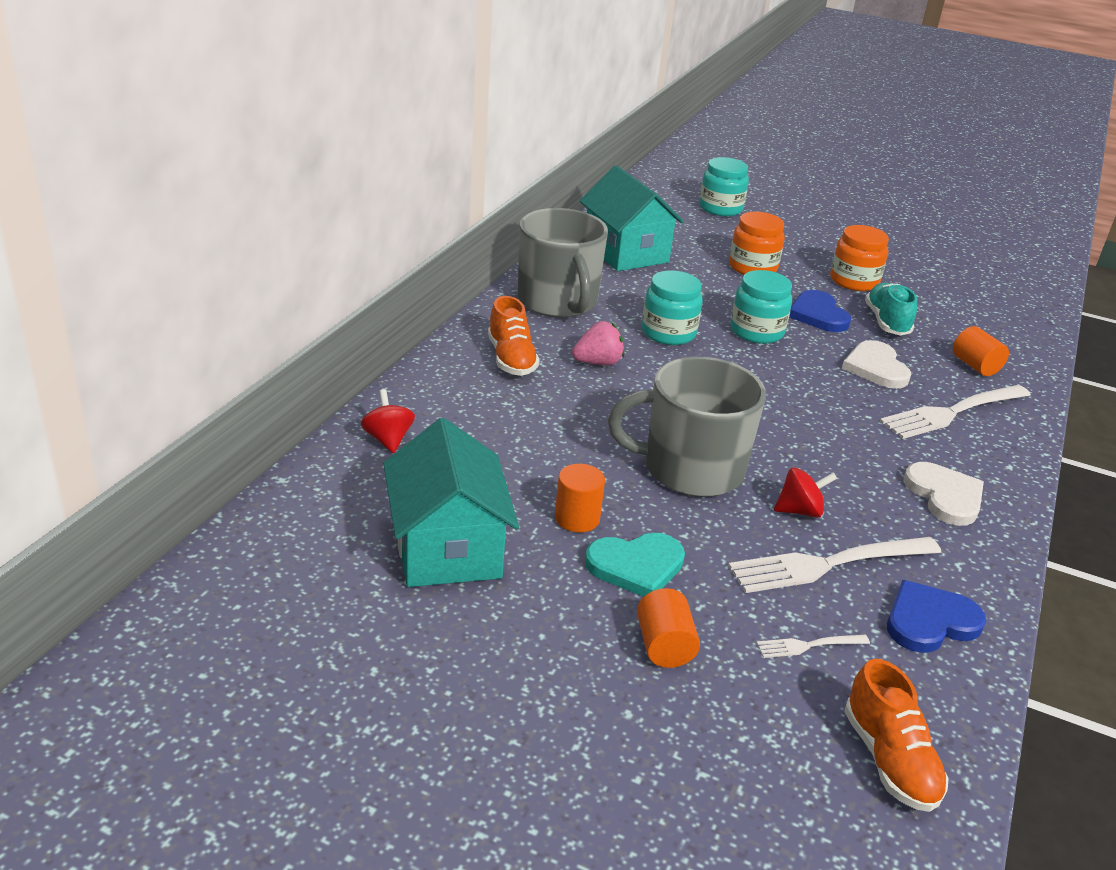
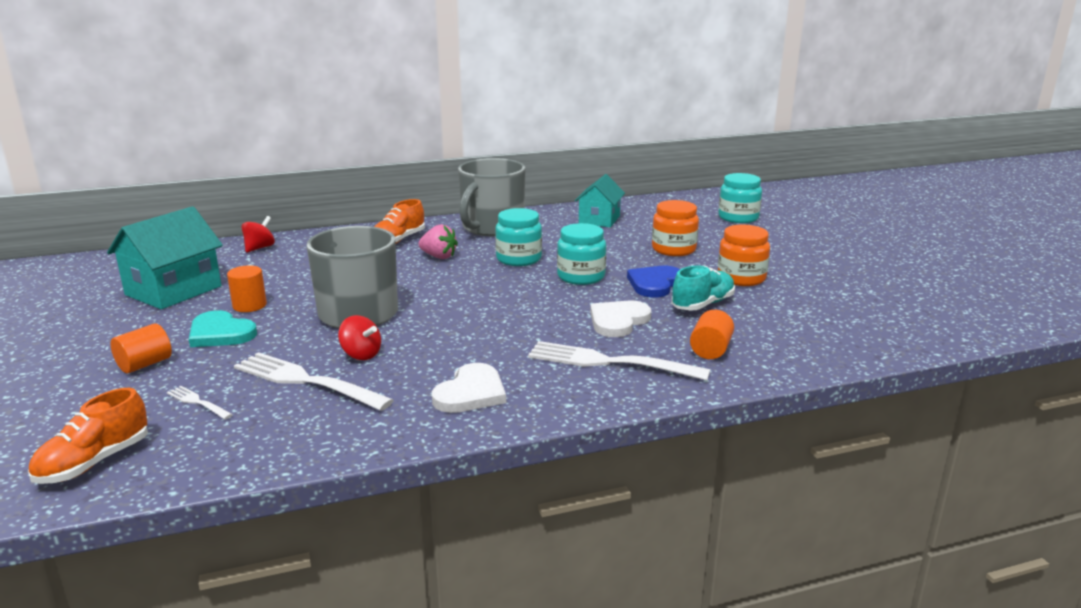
camera: 50 degrees right, 10 degrees down
turquoise house [580,165,684,271] -> turquoise house [575,174,625,227], size x0.66
blue heart [887,580,986,653] -> none

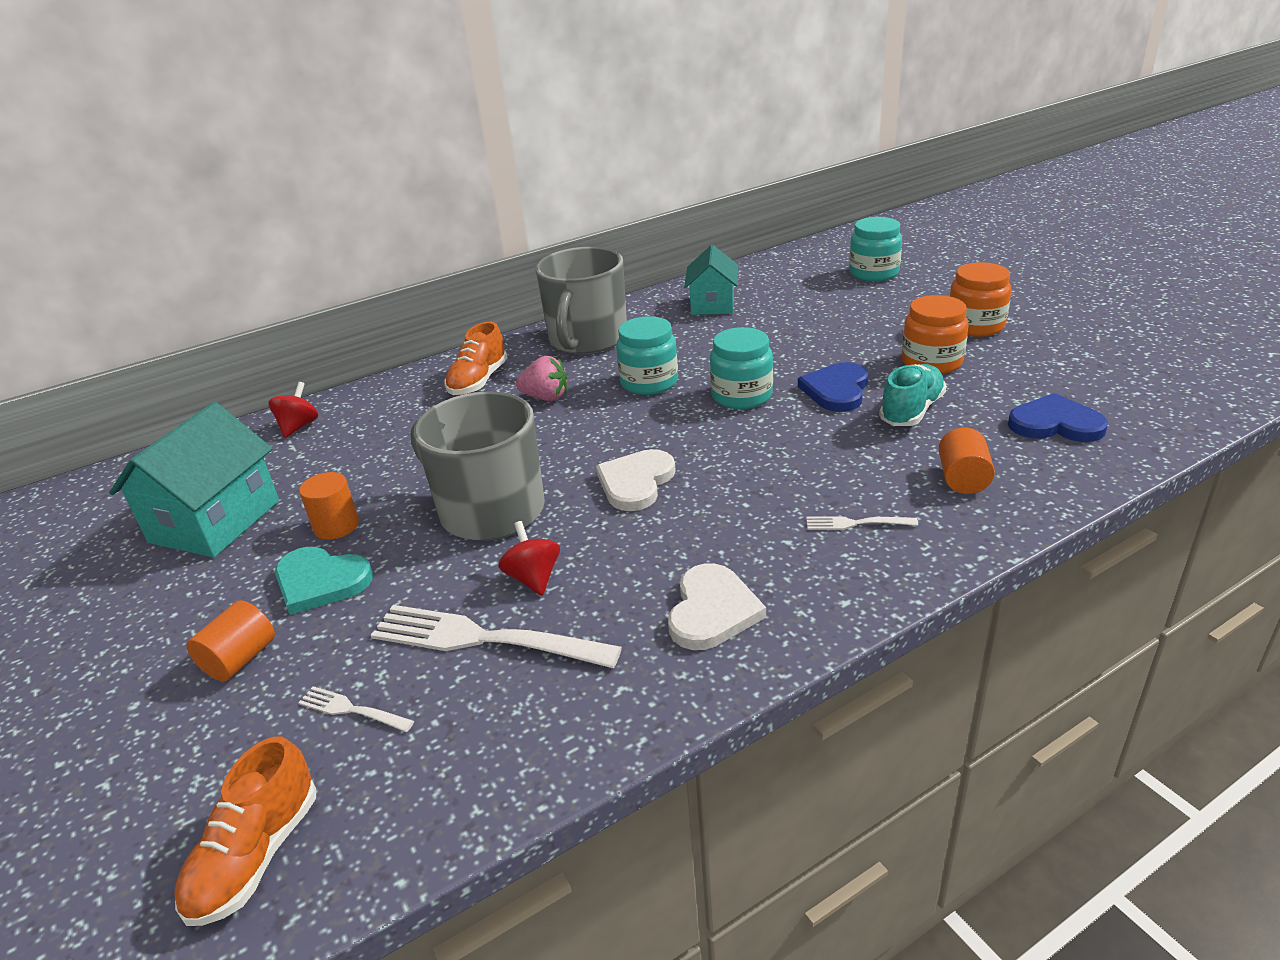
camera: 10 degrees left, 10 degrees up
red spinning top [338,315,381,360] -> red spinning top turned 135 degrees counterclockwise [498,521,560,596]
white fork [528,341,710,381] -> white fork [806,516,918,530], size x0.47
white heart [590,300,651,337] -> white heart moved to [596,449,676,511]
orange jar [652,200,699,256] -> orange jar moved to [949,262,1012,337]
none -> blue heart [1008,393,1108,442]

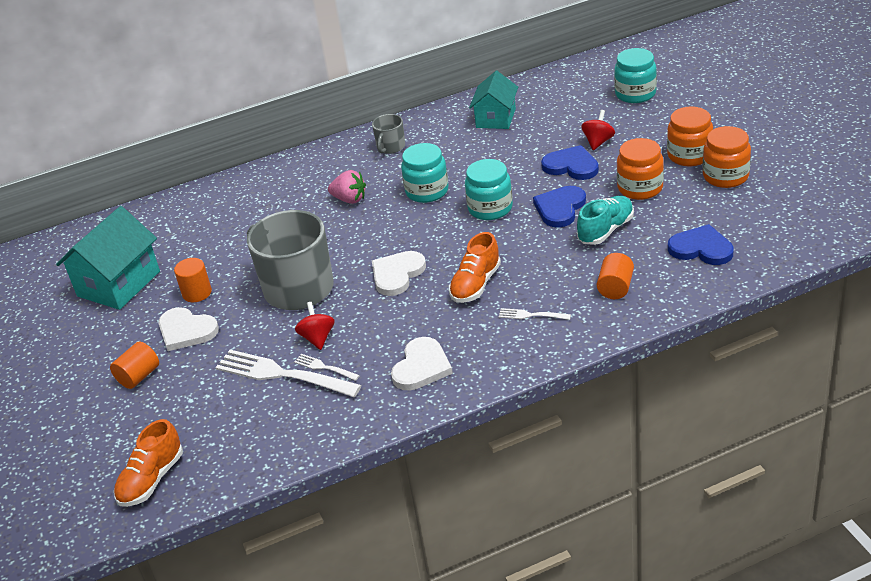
camera: 10 degrees right, 5 degrees up
red spinning top [268,382,318,438] -> red spinning top moved to [581,110,615,150]
turquoise heart [275,547,373,615] -> white heart [158,307,219,351]
white fork [298,686,414,732] -> white fork moved to [294,354,360,381]
orange shoe [445,322,507,395] -> orange shoe moved to [449,232,501,303]
grey mug [536,247,627,354] -> grey mug [372,114,405,154], size x0.46
none -> blue heart [541,145,599,180]
none -> orange jar [703,126,751,188]

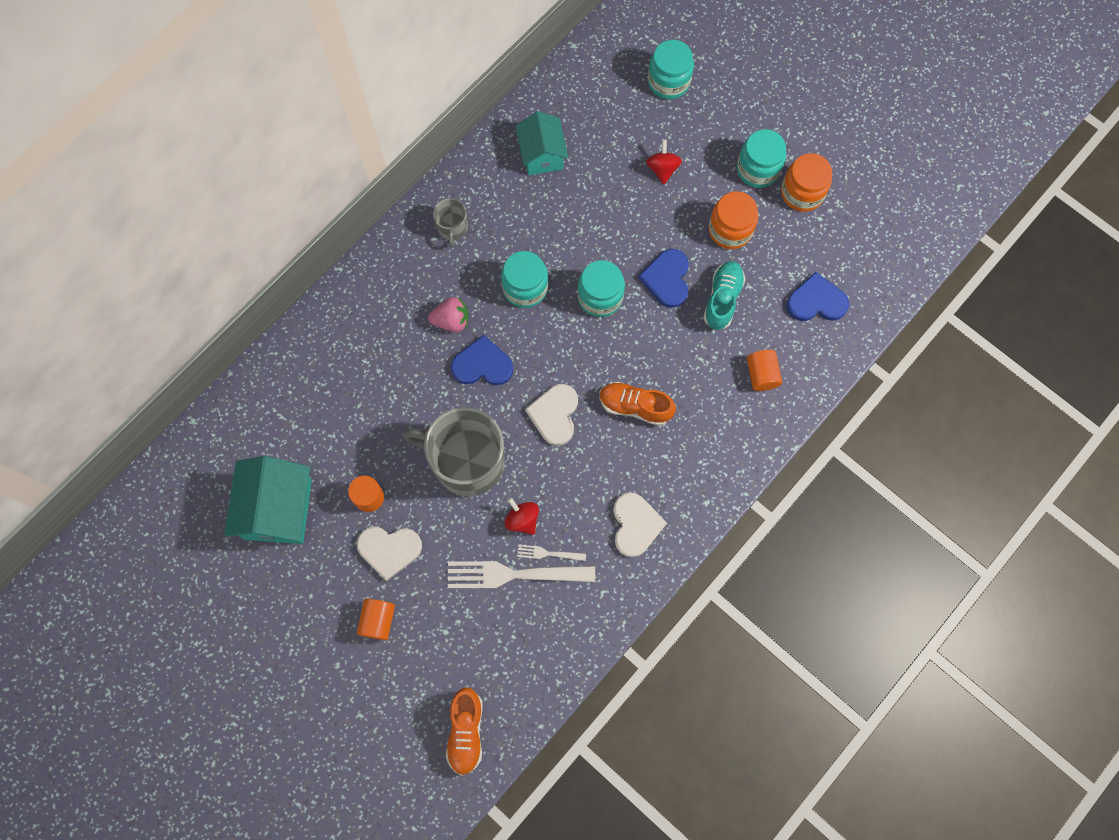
camera: 30 degrees left, 35 degrees up
orange shoe [449,232,501,303] -> orange shoe turned 105 degrees clockwise [599,382,676,426]
white fork [498,308,571,320] -> none
blue heart [541,145,599,180] -> blue heart moved to [451,335,513,385]
orange jar [667,107,713,166] -> turquoise jar [737,129,786,188]

